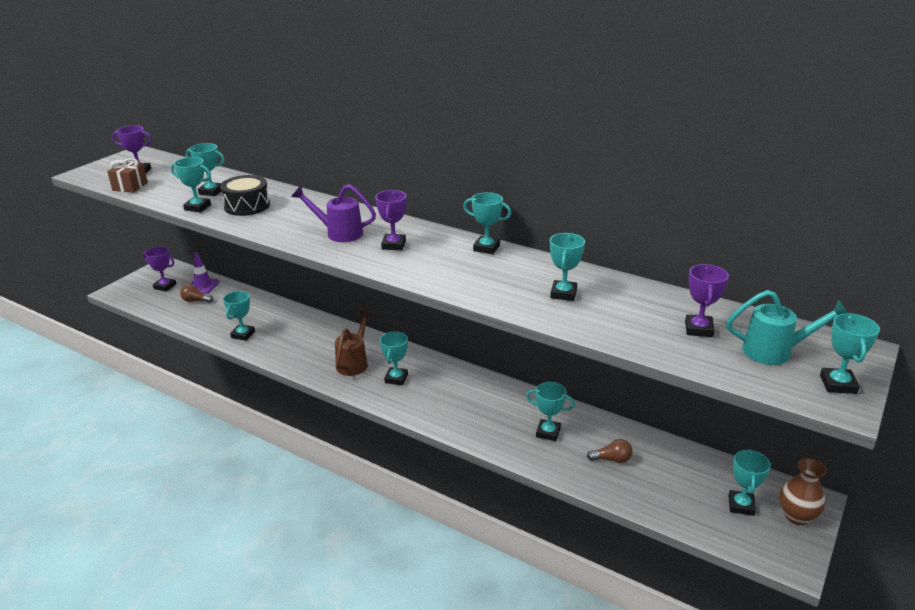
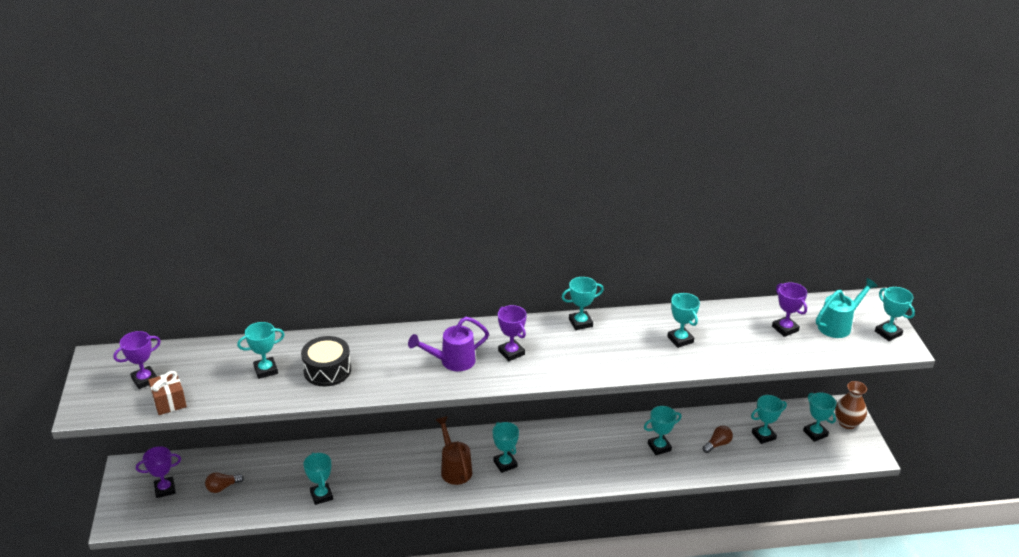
camera: 40 degrees left, 5 degrees up
turquoise trophy [171,157,211,212] -> turquoise trophy moved to [751,395,787,444]
purple traffic cone [191,252,220,294] -> none

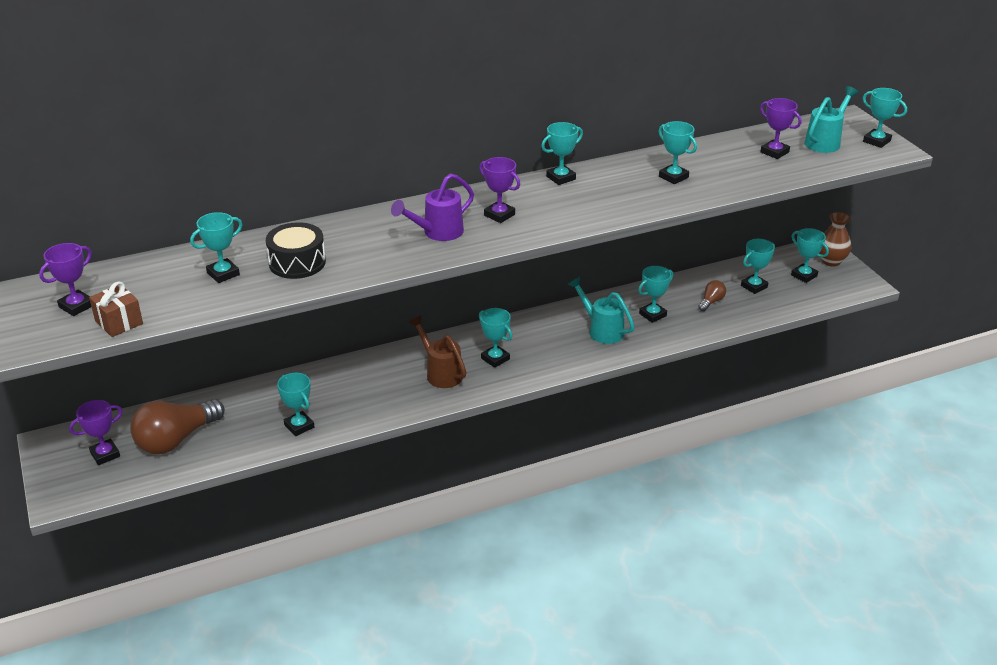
camera: 15 degrees left, 0 degrees up
brown light bulb [205,472,244,493] -> brown light bulb [130,399,225,454], size x2.15
none -> turquoise watering can [568,277,635,344]

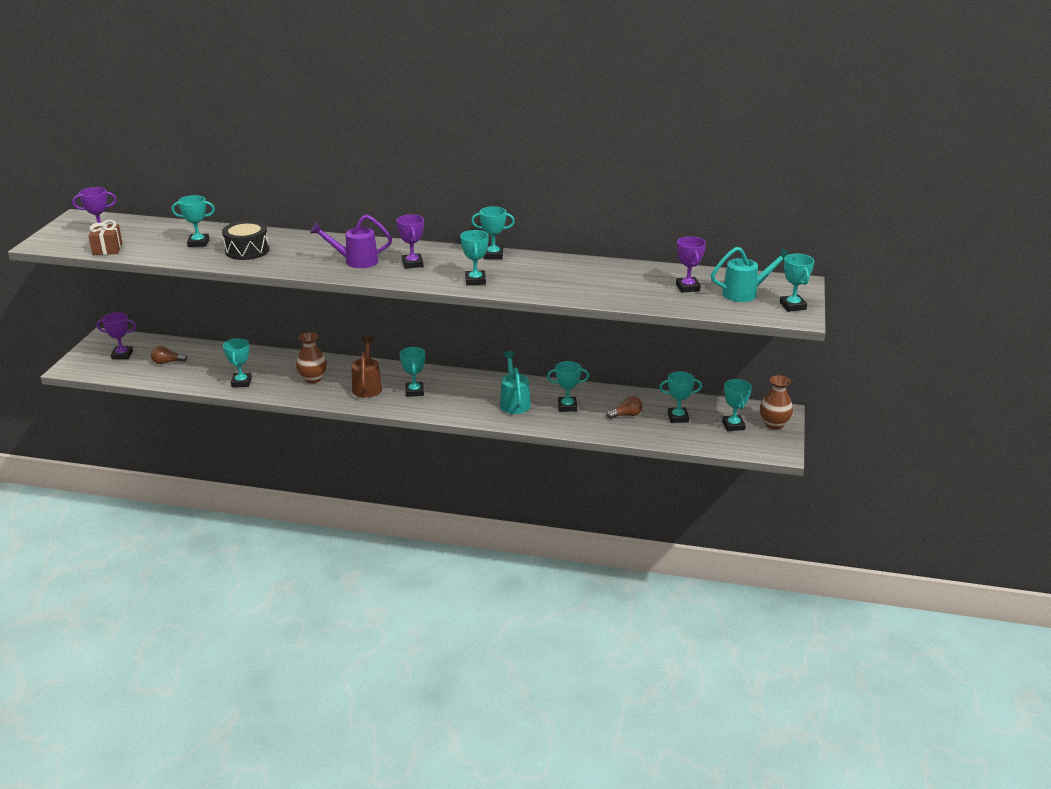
camera: 35 degrees right, 5 degrees down
brown light bulb [130,399,225,454] -> brown light bulb [151,346,188,364], size x0.47
turquoise trophy [659,121,697,184] -> turquoise trophy moved to [460,230,489,285]
none -> brown vase [296,332,327,383]

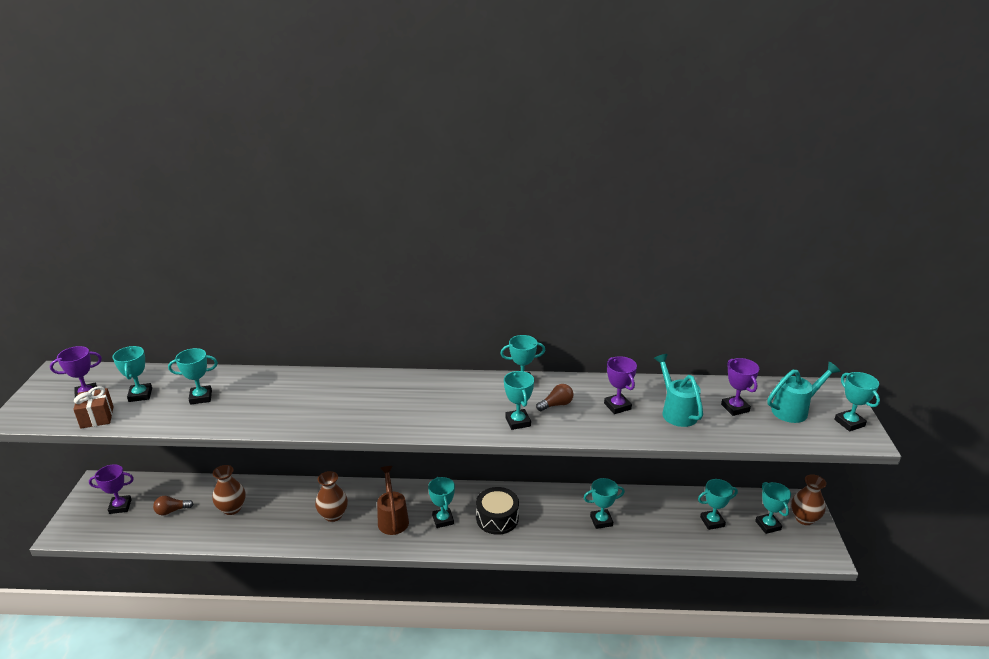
camera: 10 degrees left, 0 degrees up
black drum [222,221,269,260] -> black drum moved to [476,487,519,535]
turquoise trophy [223,338,252,387] -> turquoise trophy moved to [112,346,152,402]
purple watering can [310,215,392,268] -> none
purple trophy [396,214,424,269] -> purple trophy moved to [604,356,637,414]
turquoise watering can [500,351,531,414] -> turquoise watering can moved to [654,354,703,427]
brown light bulb [607,396,642,419] -> brown light bulb moved to [536,384,574,411]
none -> brown vase [212,465,246,515]

